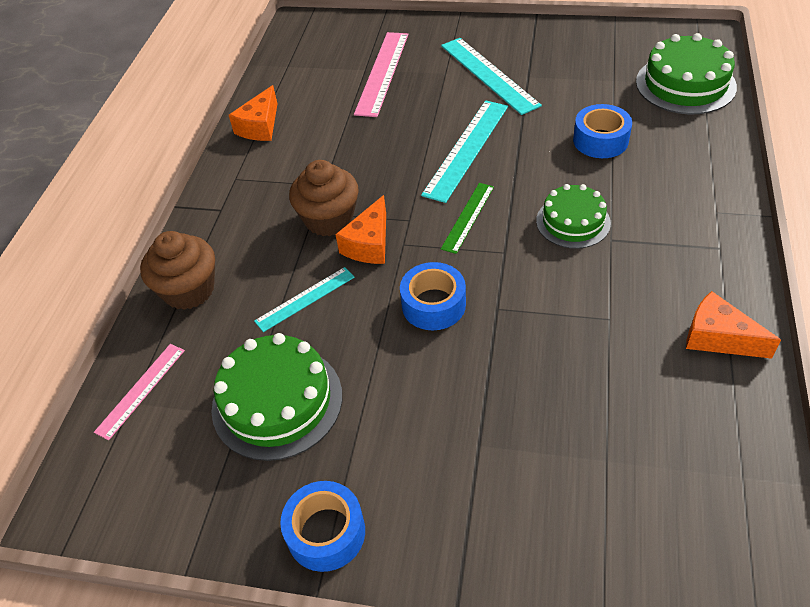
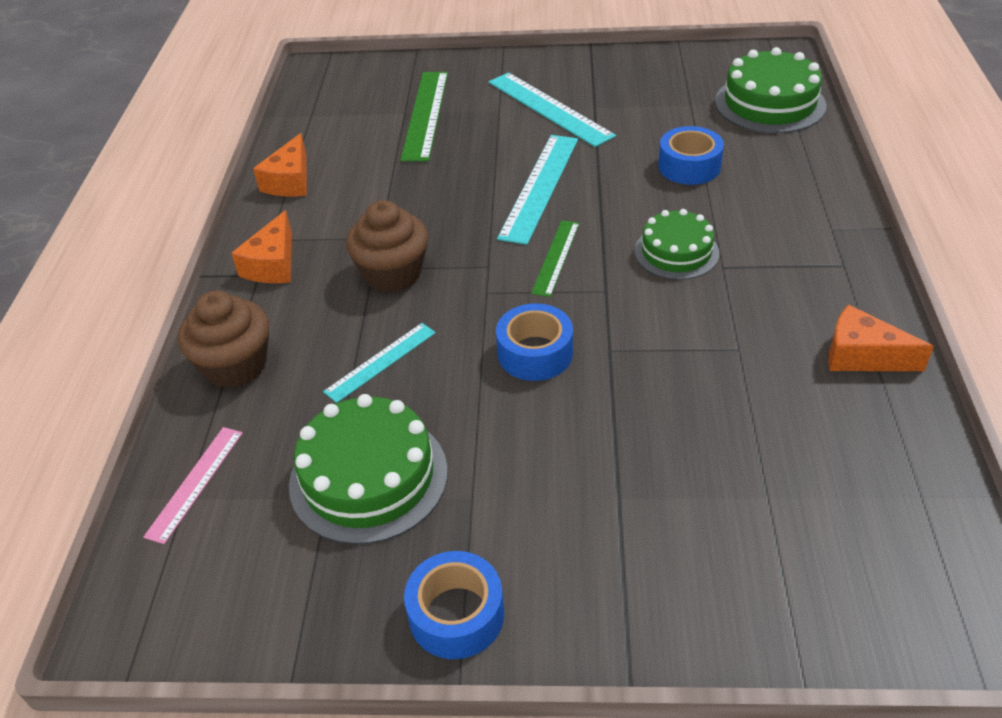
camera: 10 degrees left, 5 degrees down
orange cheese [335,195,386,264] -> orange cheese moved to [231,210,292,283]
pink ruler [354,32,408,117] -> green ruler [401,72,448,162]

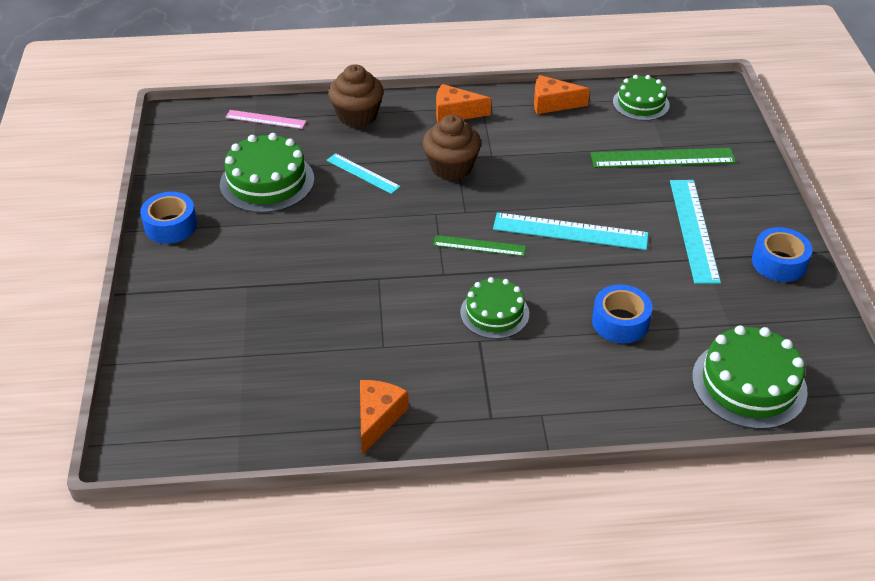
camera: 80 degrees right, 0 degrees up
turquoise ruler [489,72,616,147] -> turquoise ruler turned 45 degrees counterclockwise [670,180,721,284]
blue tape [496,303,573,381] -> blue tape moved to [752,227,812,282]
none -> green cake [613,75,670,121]

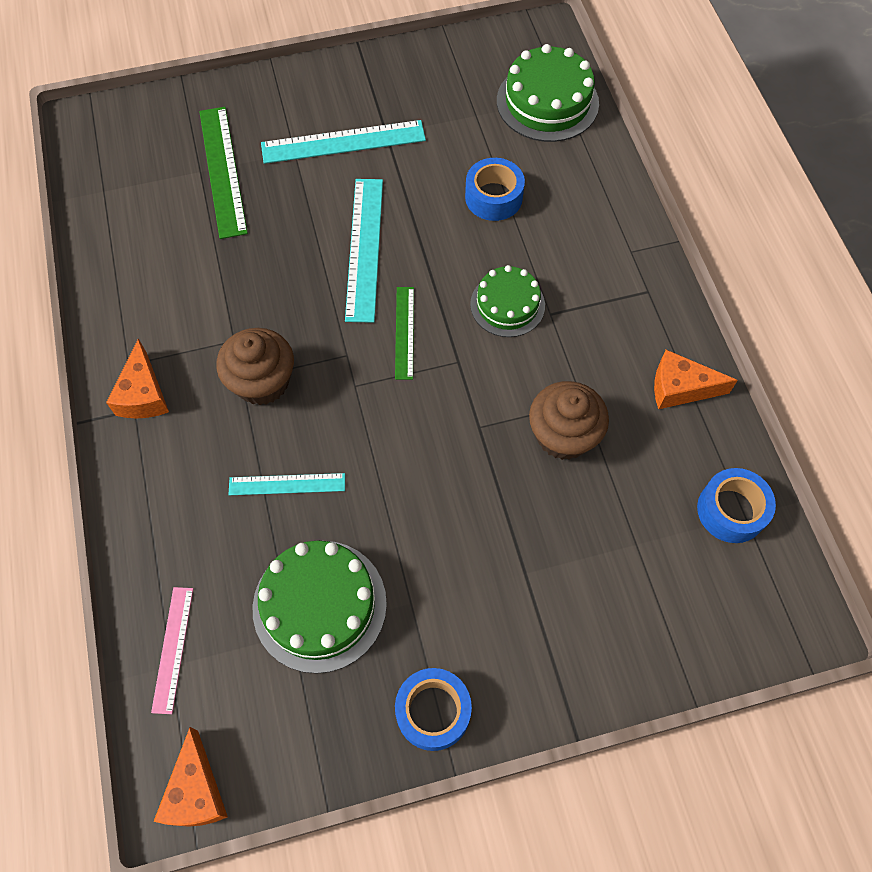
camera: 100 degrees left, 20 degrees up
turquoise ruler [326,153,401,194] -> turquoise ruler turned 60 degrees clockwise [228,473,345,495]
brown cupcake [328,64,384,127] -> brown cupcake moved to [529,381,609,460]
orange cheese [534,75,590,114] -> orange cheese moved to [153,727,228,827]
green cake [613,75,670,121] -> none
blue tape [752,227,812,282] -> blue tape moved to [697,468,776,543]

